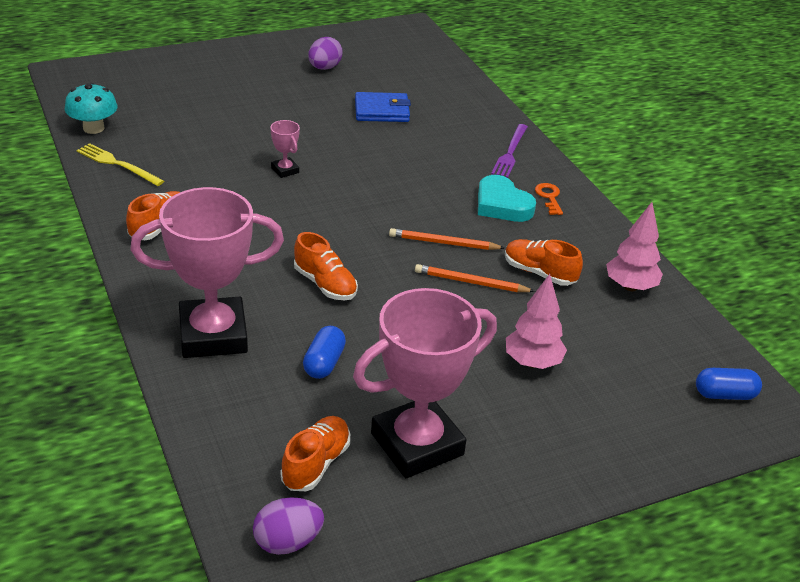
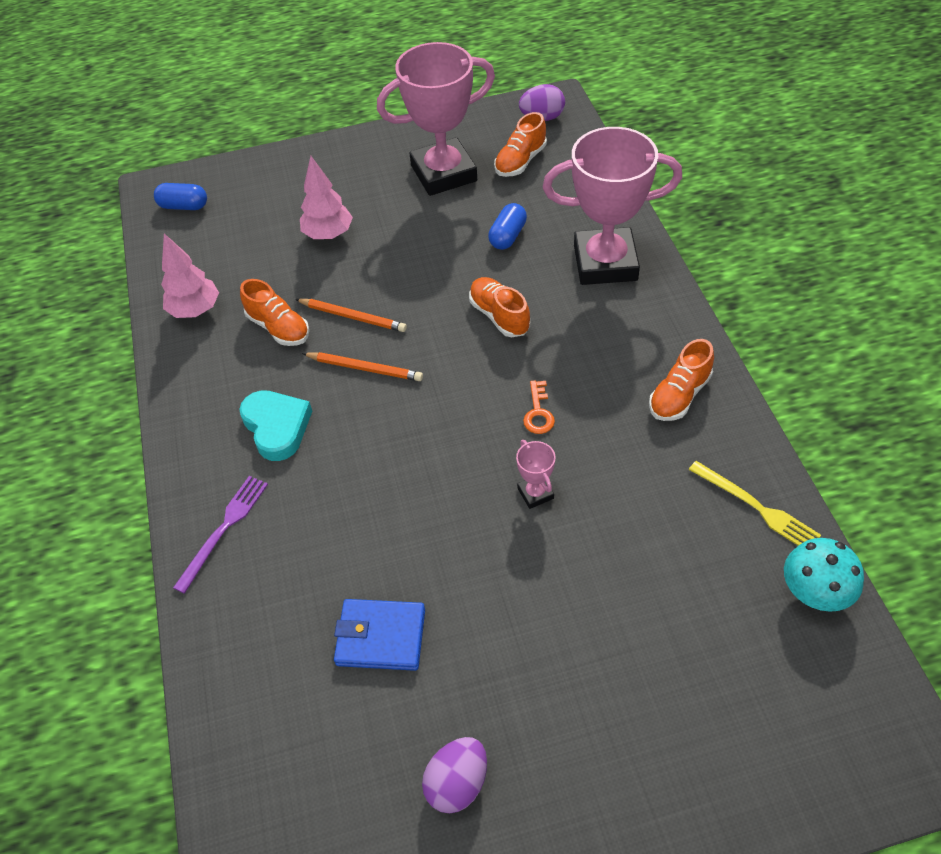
camera: 165 degrees left, 15 degrees up
orange key [535,183,563,215] -> orange key moved to [523,380,555,434]

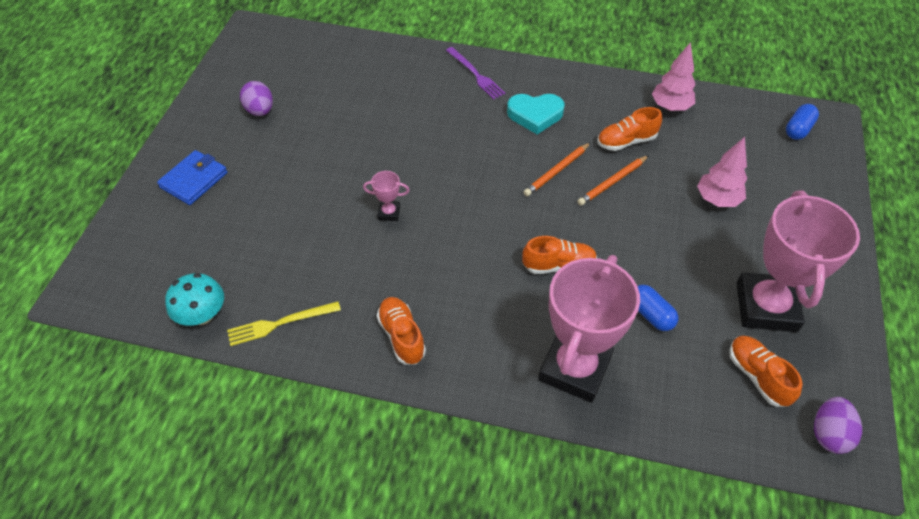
camera: 115 degrees right, 0 degrees up
blue wallet [334,599,425,671] -> blue wallet moved to [157,150,228,205]
orange key [523,380,555,434] -> none

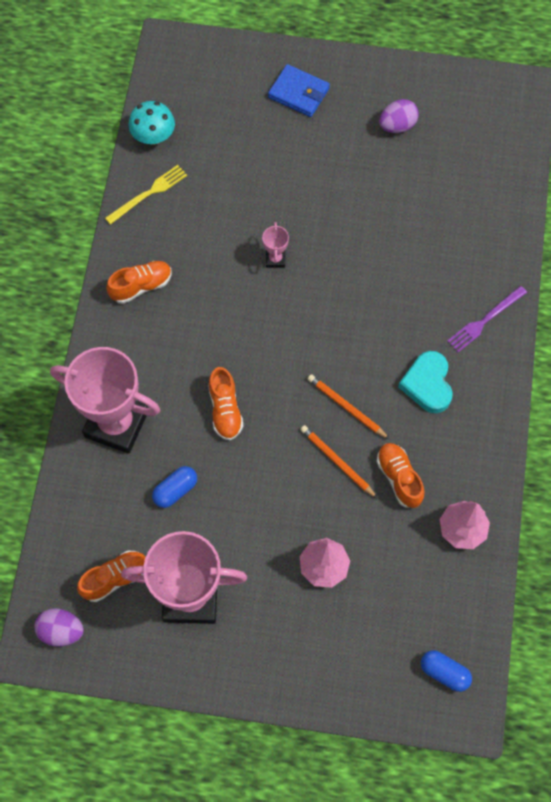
camera: 85 degrees right, 15 degrees up
yellow fork [227,301,341,346] -> yellow fork turned 75 degrees clockwise [105,165,187,225]

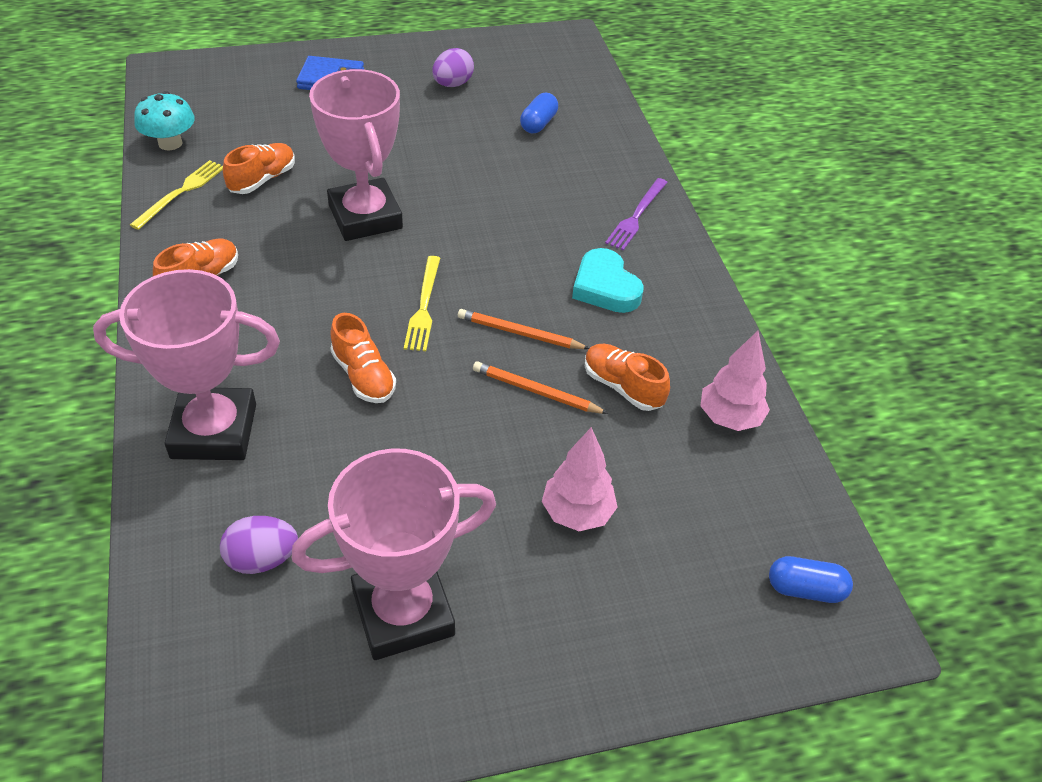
camera: 25 degrees left, 20 degrees down
purple egg [34,608,84,646] -> purple egg moved to [220,516,298,574]
orange shoe [77,550,146,602] -> orange shoe moved to [223,143,295,194]
blue capsule [152,466,197,508] -> blue capsule moved to [520,93,558,133]
pink trophy [262,222,289,268] -> pink trophy [309,69,403,241], size x2.46
none -> yellow fork [404,256,440,351]

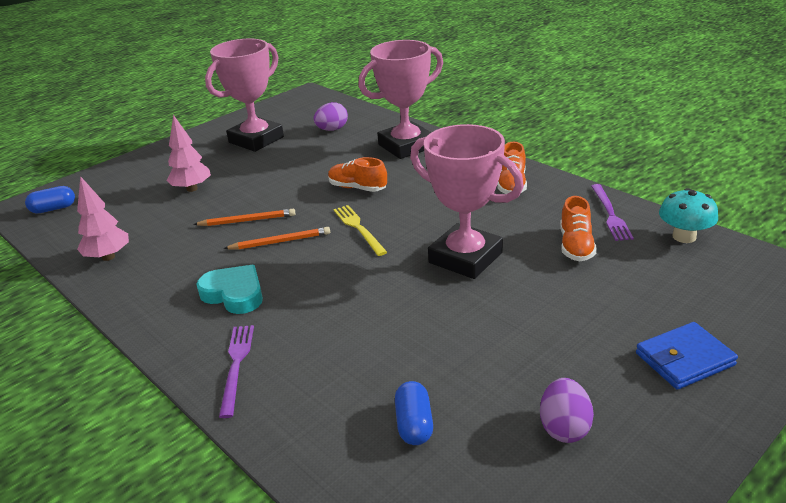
camera: 155 degrees right, 15 degrees down
yellow fork [130,160,223,230] -> purple fork [591,184,634,241]
orange shoe [585,344,670,411] -> none

